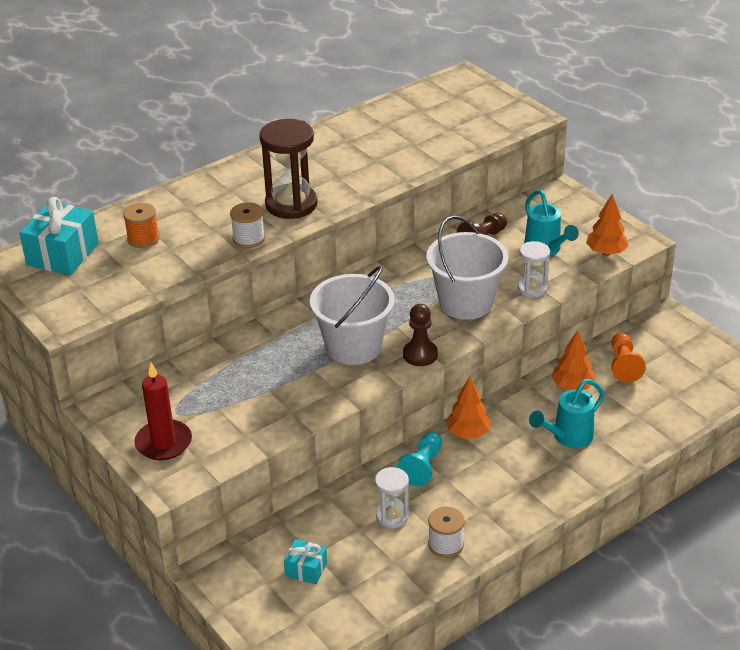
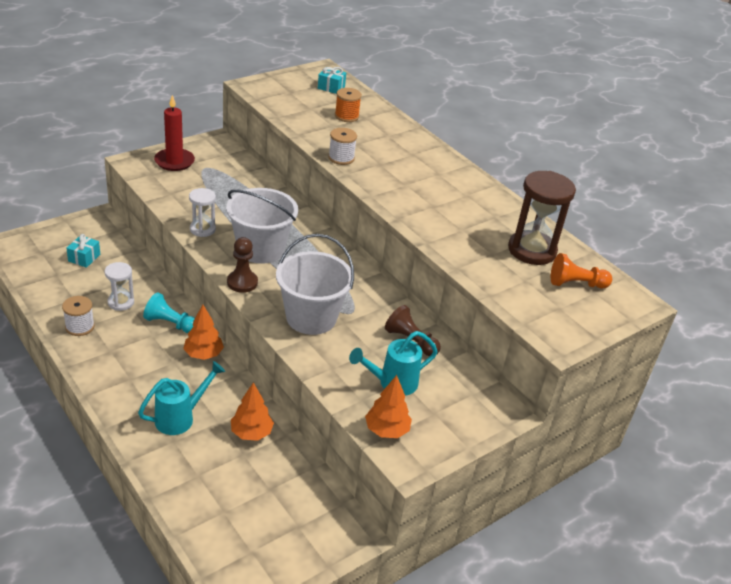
camera: 85 degrees right, 0 degrees up
turquoise gift [19,197,99,275] -> turquoise gift [318,67,346,94], size x0.54
brown hourglass [259,119,317,219] -> brown hourglass moved to [508,171,576,265]
white hourglass [518,241,550,297] -> white hourglass moved to [189,188,216,237]
turquoise watering can [529,379,605,448] -> turquoise watering can turned 90 degrees clockwise [138,361,225,435]
orange pawn [611,333,646,382] -> orange pawn moved to [551,253,612,288]

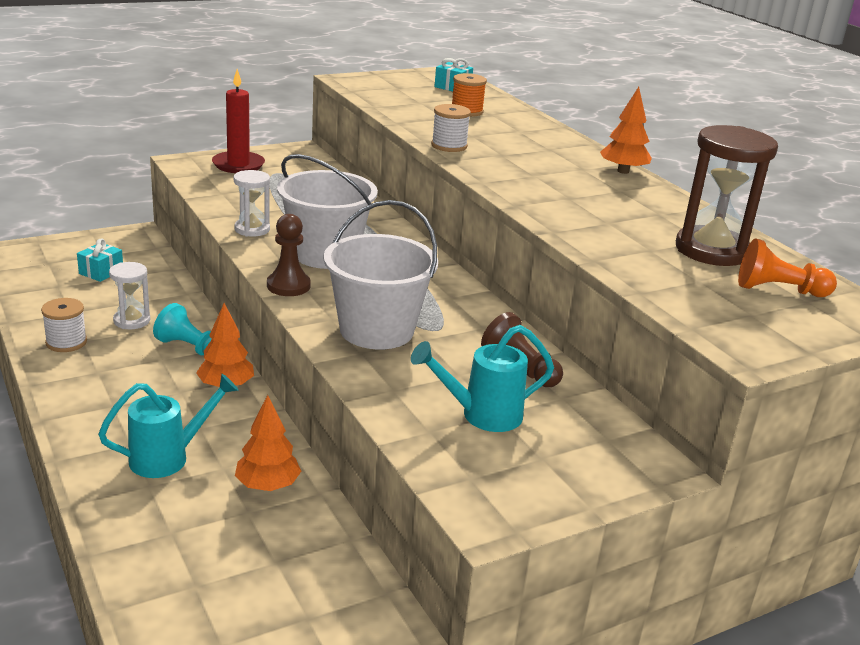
camera: 10 degrees right, 10 degrees down
orange tree [365,375,412,438] -> orange tree moved to [600,87,652,174]

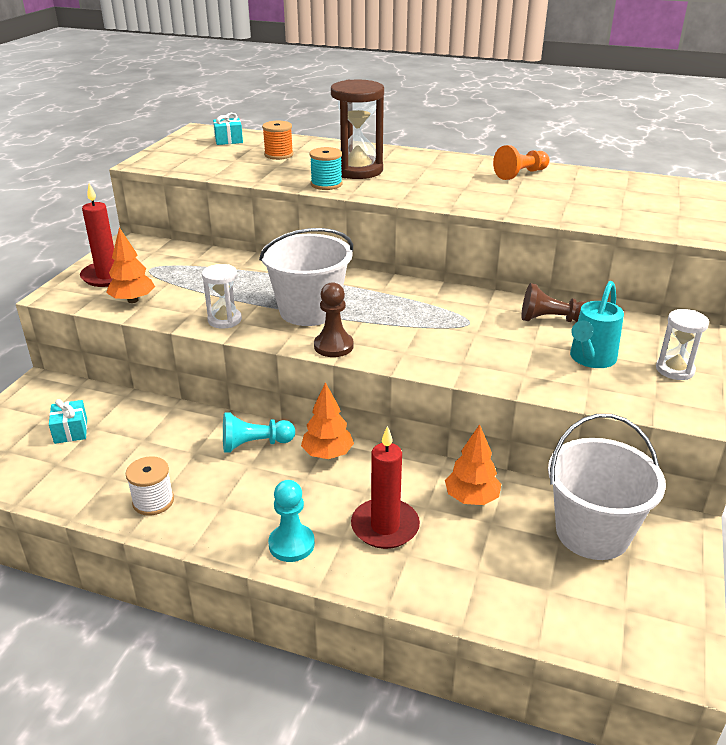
camera: 40 degrees left, 5 degrees up
turquoise watering can [98,374,238,478] -> red candle [351,426,420,549]
white hourglass [109,262,150,329] -> white hourglass moved to [656,309,709,380]
white bucket [323,200,438,350] -> white bucket moved to [548,414,666,560]
white spool [431,104,471,152] -> turquoise spool [310,147,342,190]
orange tree [600,87,652,174] -> orange tree moved to [106,227,155,303]
brown hourglass [676,125,778,266] -> brown hourglass moved to [331,80,384,179]
orange pawn [738,239,837,297] -> orange pawn moved to [493,145,550,180]
none -> turquoise pawn [268,480,315,562]

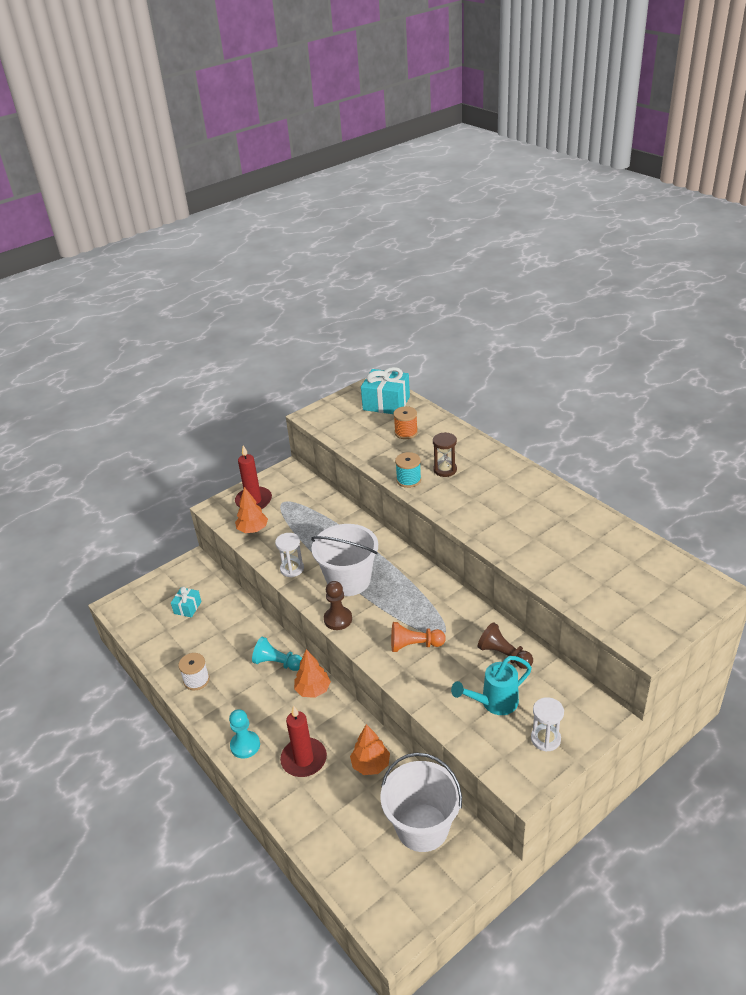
camera: 35 degrees right, 5 degrees up
turquoise gift [213,113,243,145] -> turquoise gift [361,367,410,414], size x1.87
brown hourglass [331,80,384,179] -> brown hourglass [433,432,457,477], size x0.57
orange pawn [493,145,550,180] -> orange pawn moved to [391,622,446,652]

